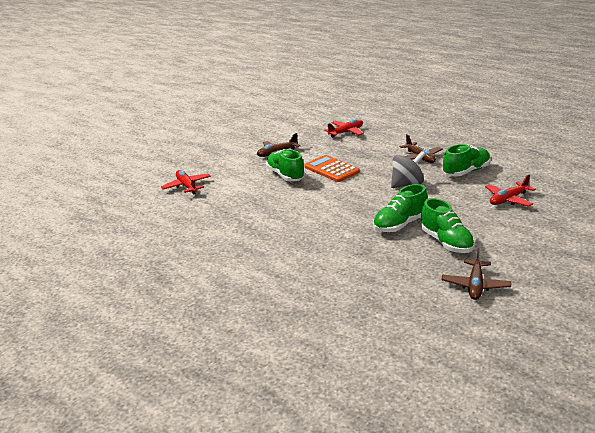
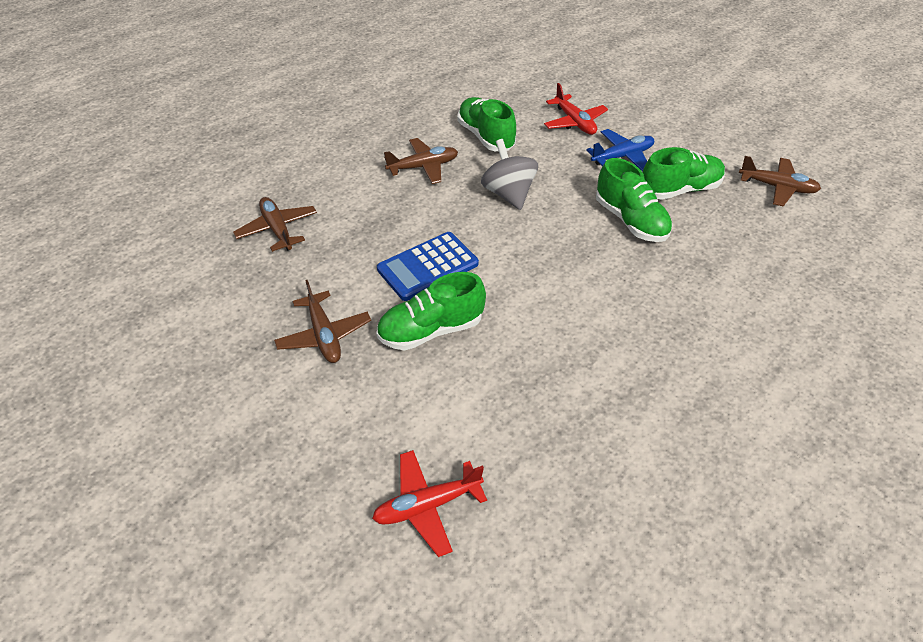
camera: 85 degrees left, 20 degrees up
orange calculator [304,155,360,182] -> blue calculator [377,232,479,301]
red plane [324,119,363,137] -> brown plane [233,197,317,252]
none -> blue plane [586,129,654,172]

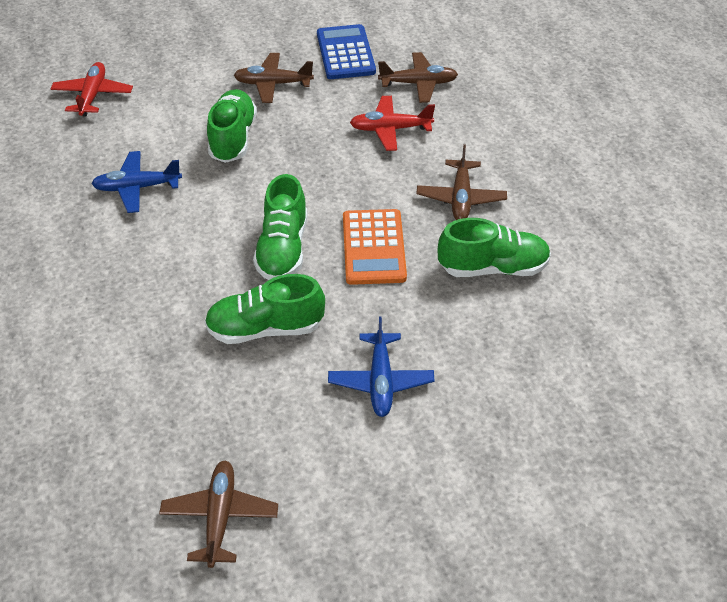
camera: 115 degrees right, 0 degrees up
blue calculator [377,232,479,301] -> blue calculator moved to [317,24,376,79]
grey spinning top [481,139,538,210] -> orange calculator [343,209,407,285]
red plane [544,83,608,135] -> red plane moved to [350,96,435,151]
green shoe [643,147,725,200] -> green shoe moved to [253,174,307,280]
brown plane [739,156,821,206] -> brown plane turned 135 degrees clockwise [159,460,278,568]
none -> blue plane [92,151,182,213]

